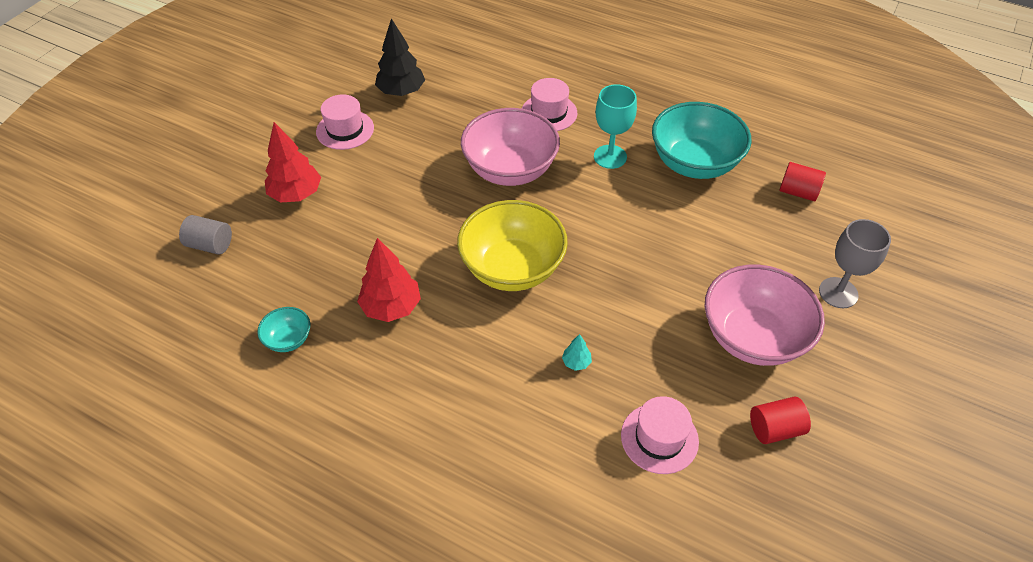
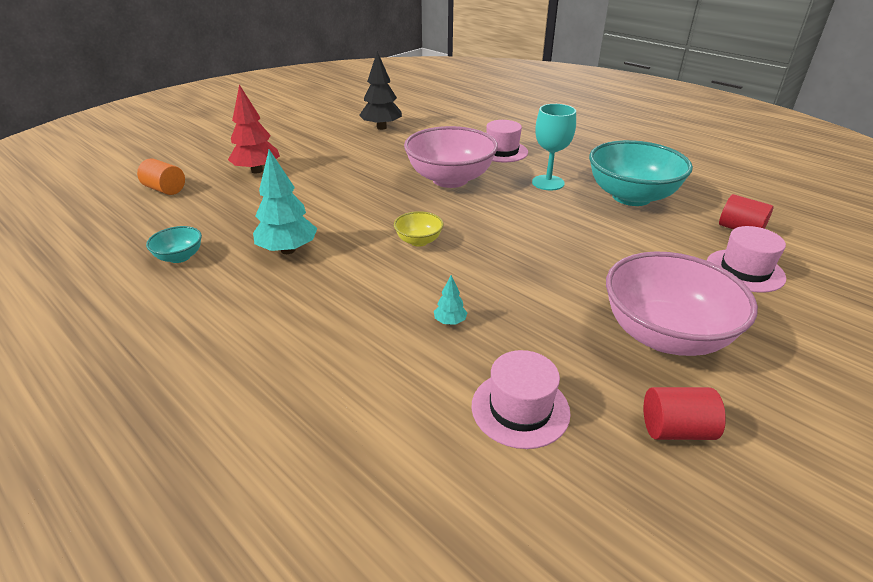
camera: 15 degrees right, 15 degrees down
grey cylinder [179,215,232,255] -> orange cylinder [137,158,185,195]
pink hat [316,94,374,150] -> pink hat moved to [707,226,786,293]
red tree [357,238,421,322] -> turquoise tree [253,149,317,254]
yellow bowl [457,200,568,291] -> yellow bowl [394,211,443,247], size x0.45
grey goblet [819,219,891,308] -> none

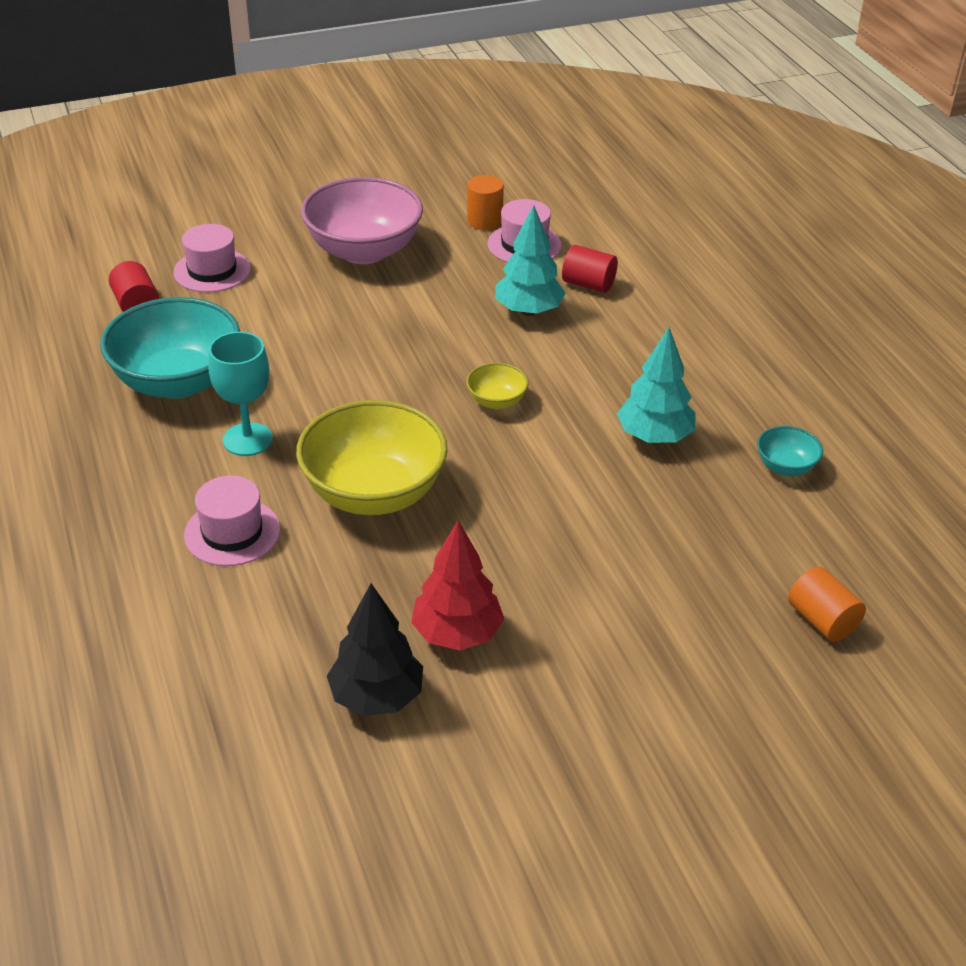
camera: 155 degrees left, 5 degrees up
red tree [228,84,280,173] -> red tree moved to [411,520,504,650]
pink bowl [404,126,498,188] -> yellow bowl [296,400,448,515]
turquoise tree [434,275,467,325] -> turquoise tree [495,205,566,316], size x2.19
red cylinder [644,387,726,440] -> red cylinder moved to [562,245,618,293]
none -> orange cylinder [467,175,504,230]

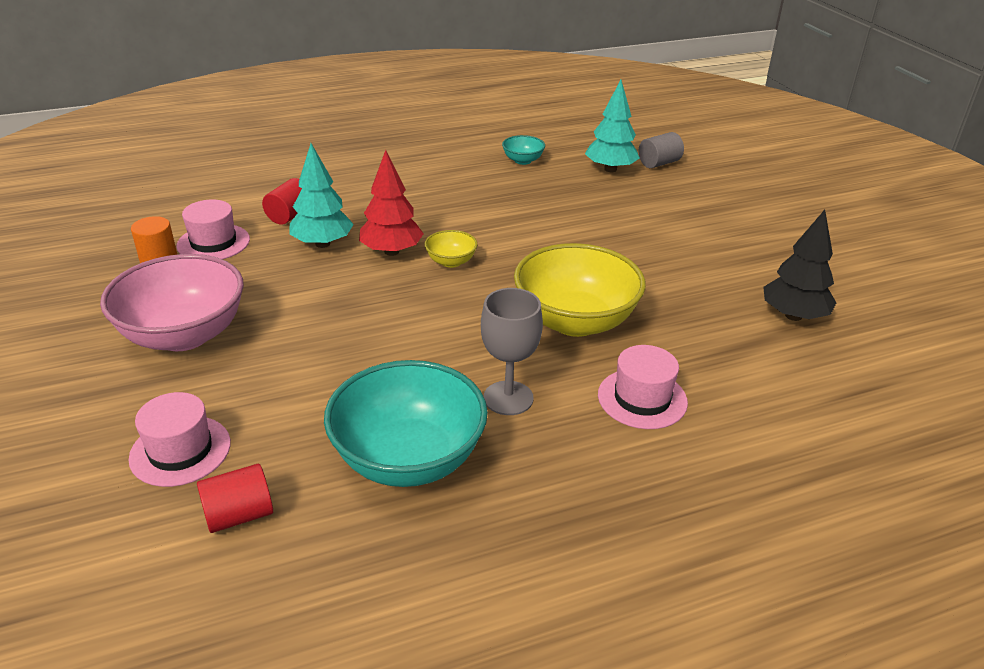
camera: 90 degrees left, 5 degrees down
turquoise goblet [208,332,273,456] -> grey goblet [481,288,543,415]
red tree [411,520,504,650] -> red tree moved to [359,150,424,256]
turquoise tree [617,327,696,443] -> turquoise tree moved to [585,80,640,172]
orange cylinder [788,567,866,642] -> grey cylinder [638,132,684,168]

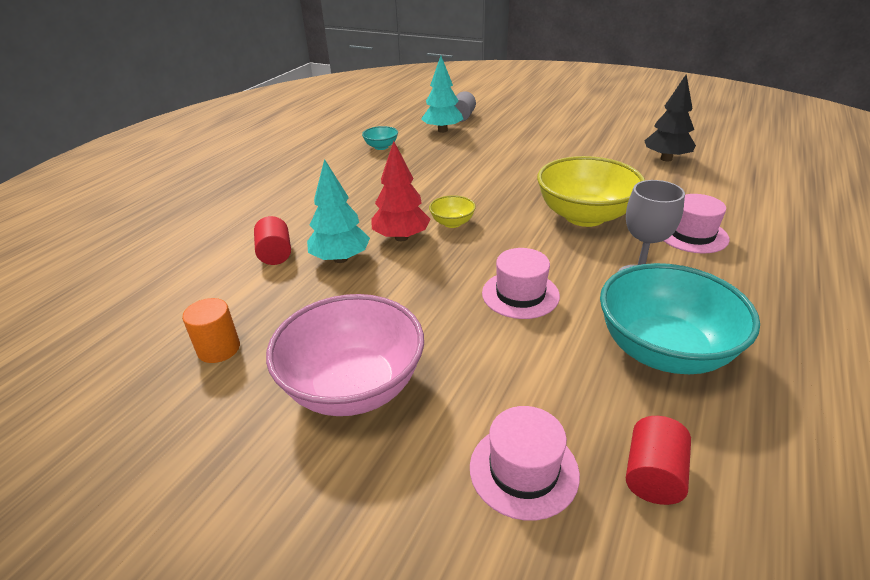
camera: 40 degrees left, 0 degrees up
pink hat [176,200,250,259] -> pink hat moved to [482,248,560,319]

